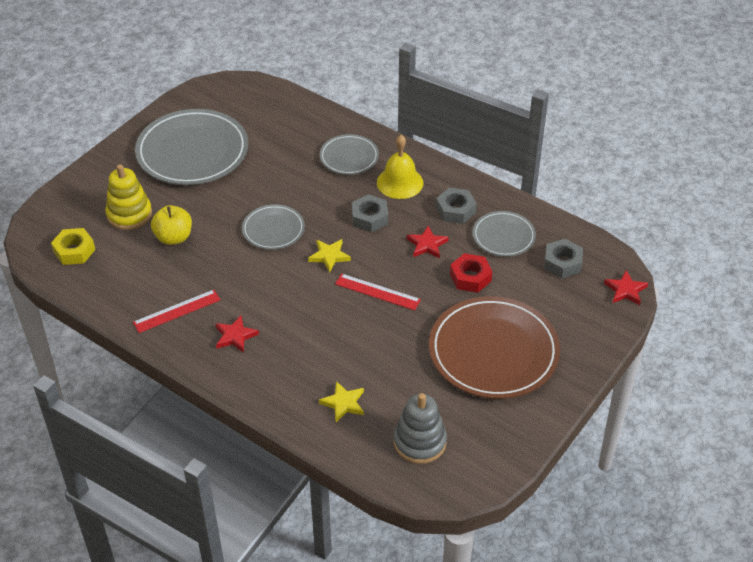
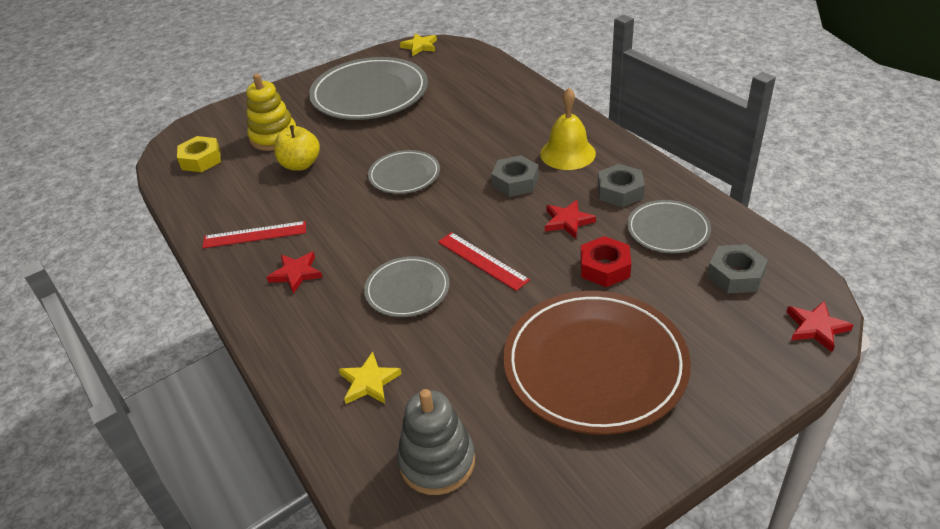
camera: 25 degrees right, 5 degrees down
yellow star [308,239,351,272] -> yellow star moved to [400,33,437,56]
grey plate [320,134,379,175] -> grey plate moved to [364,256,450,317]

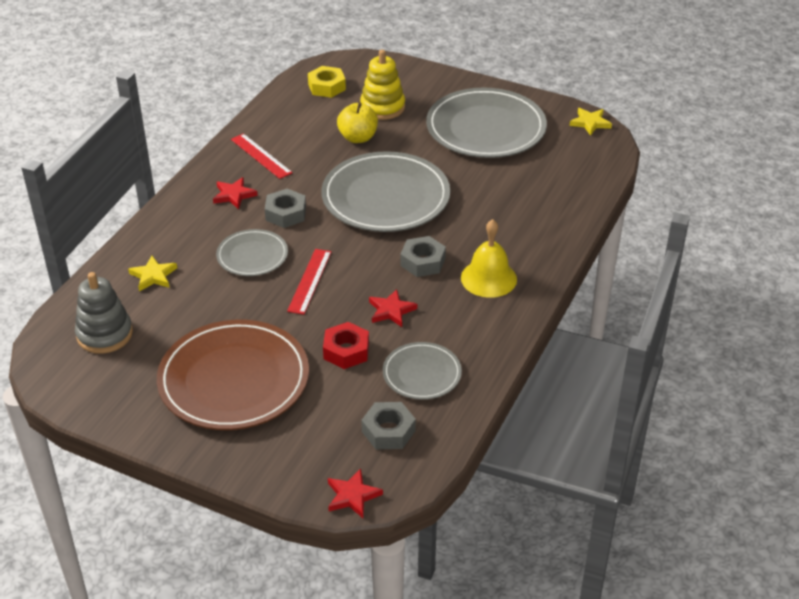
camera: 55 degrees right, 0 degrees up
grey plate [368,150,440,194] -> grey plate [321,151,450,232], size x1.90
grey nut [598,164,645,207] -> grey nut moved to [265,189,306,228]

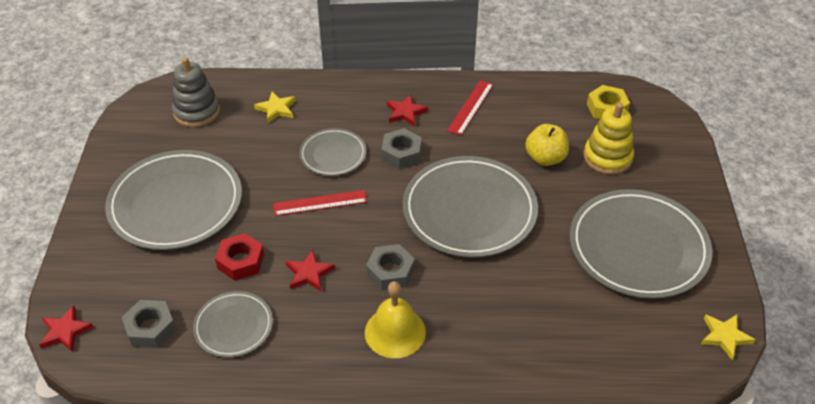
camera: 65 degrees right, 5 degrees up
brown plate [157,320,309,430] -> grey plate [105,150,242,250]

